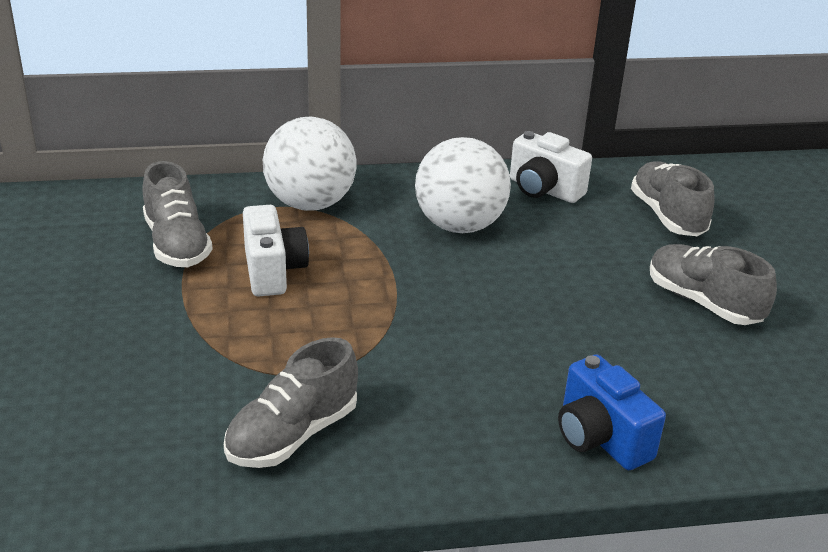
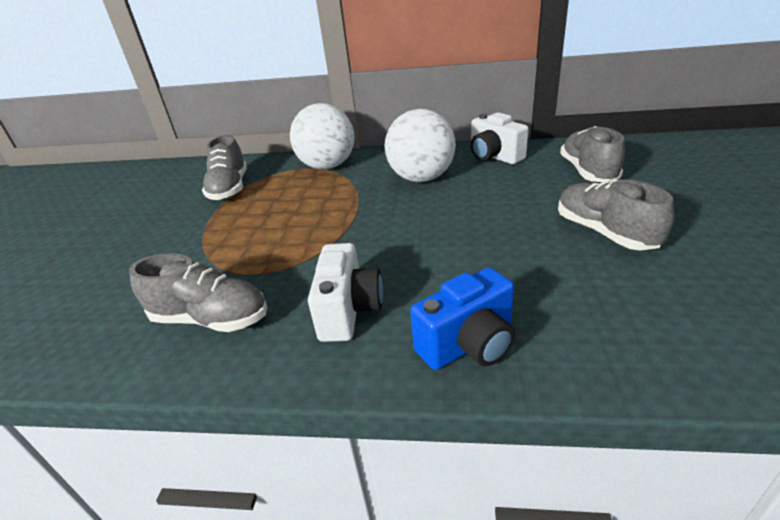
camera: 20 degrees right, 0 degrees up
grey shoe [224,337,358,468] -> grey shoe turned 135 degrees counterclockwise [129,253,267,332]
white camera [243,205,309,297] -> white camera moved to [308,243,383,342]
blue camera [558,354,666,470] -> blue camera turned 105 degrees counterclockwise [410,267,515,370]

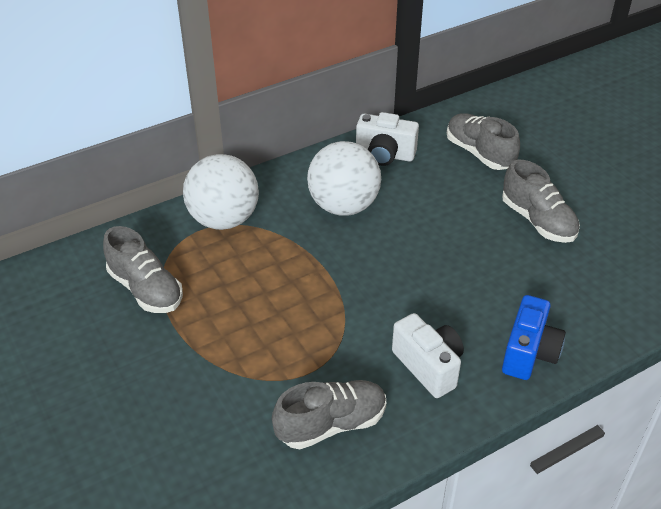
camera: 40 degrees left, 10 degrees up
grey shoe [558,179,674,250] -> grey shoe turned 150 degrees counterclockwise [502,160,580,243]

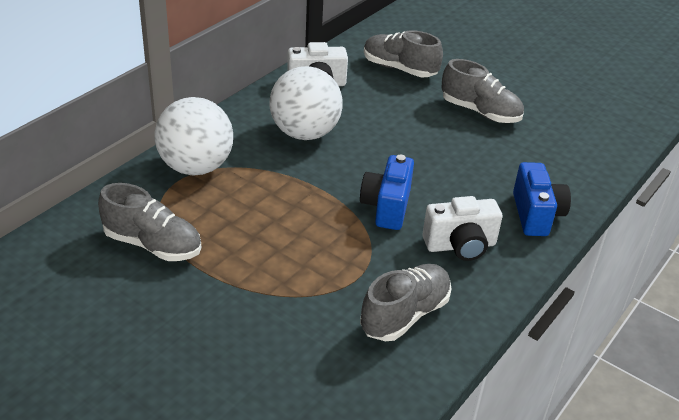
camera: 25 degrees left, 5 degrees down
white camera [392,313,464,398] -> white camera turned 135 degrees clockwise [422,196,503,261]
none -> blue camera [360,154,414,230]

